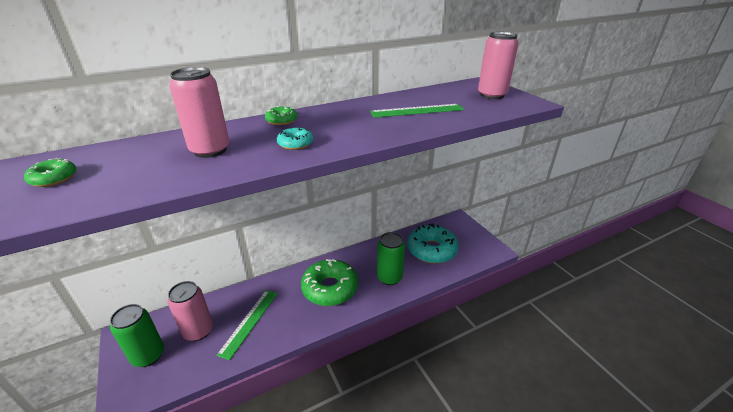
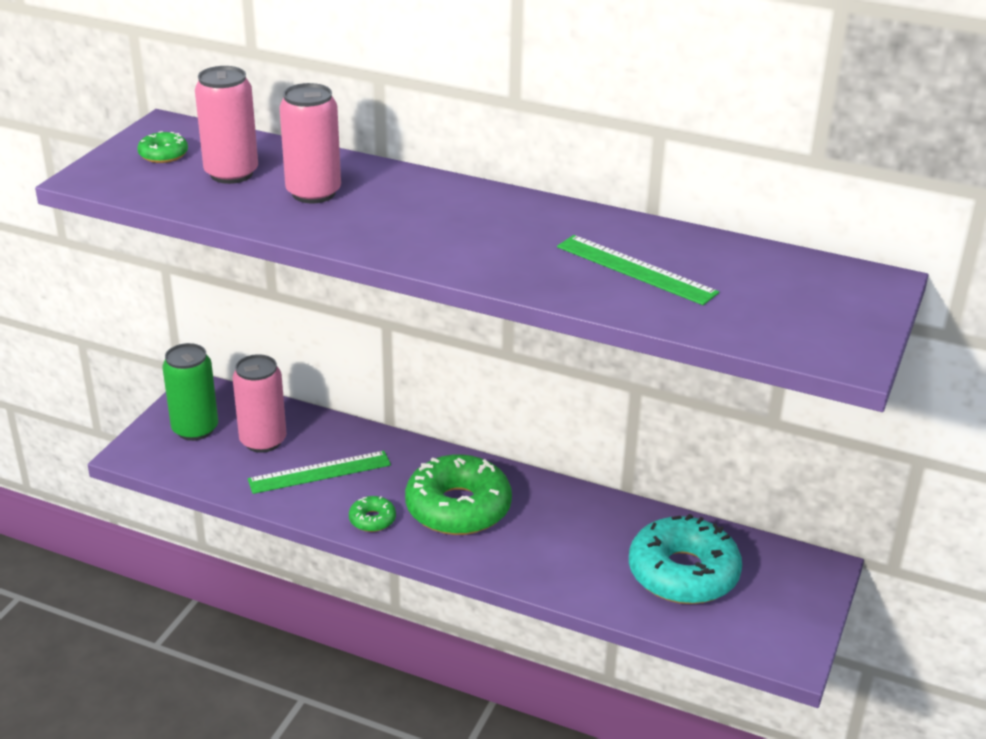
camera: 50 degrees right, 0 degrees up
green donut [265,106,297,125] -> green donut moved to [349,496,396,532]
turquoise donut [277,127,313,150] -> none
green can [377,232,405,285] -> none
pink can [478,32,518,99] -> pink can moved to [195,66,258,184]

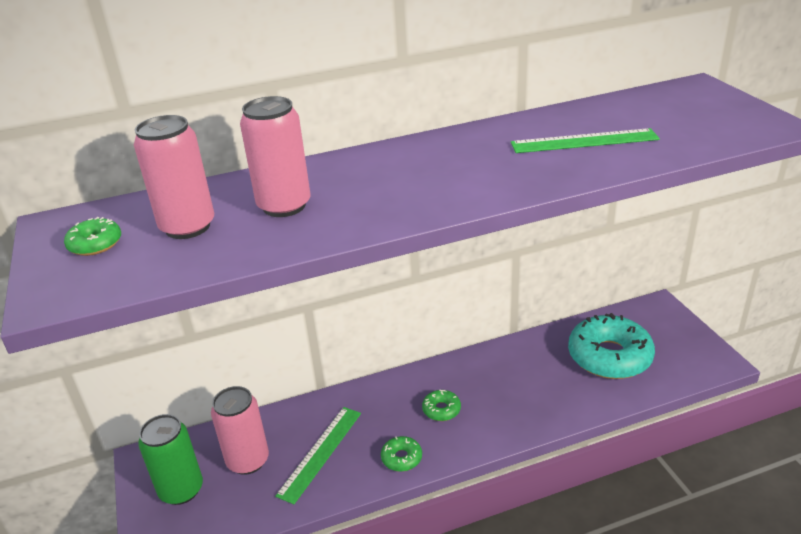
camera: 40 degrees left, 0 degrees up
green donut [405,454,512,535] -> green donut [422,390,461,421], size x0.44

